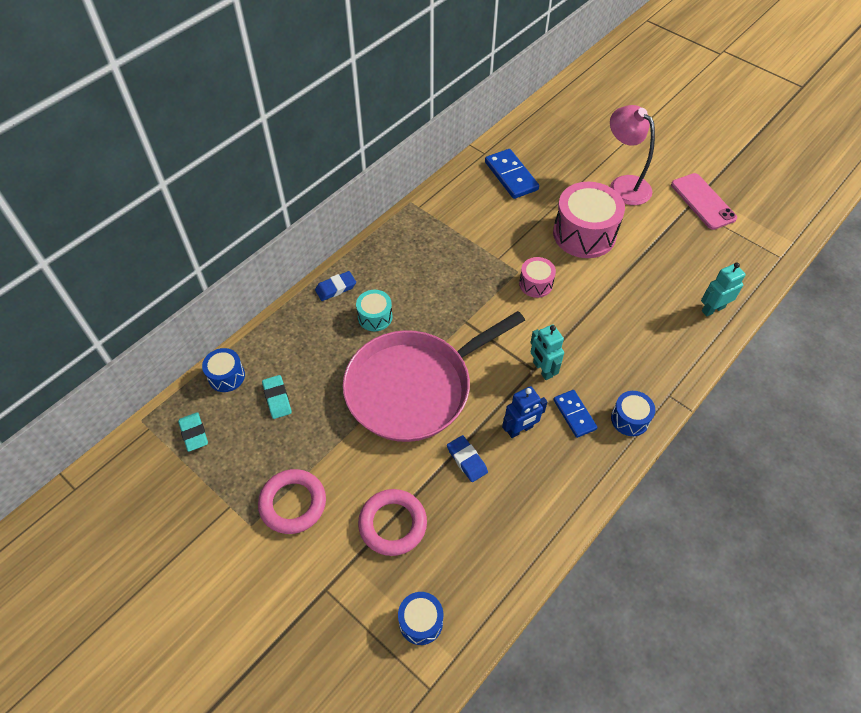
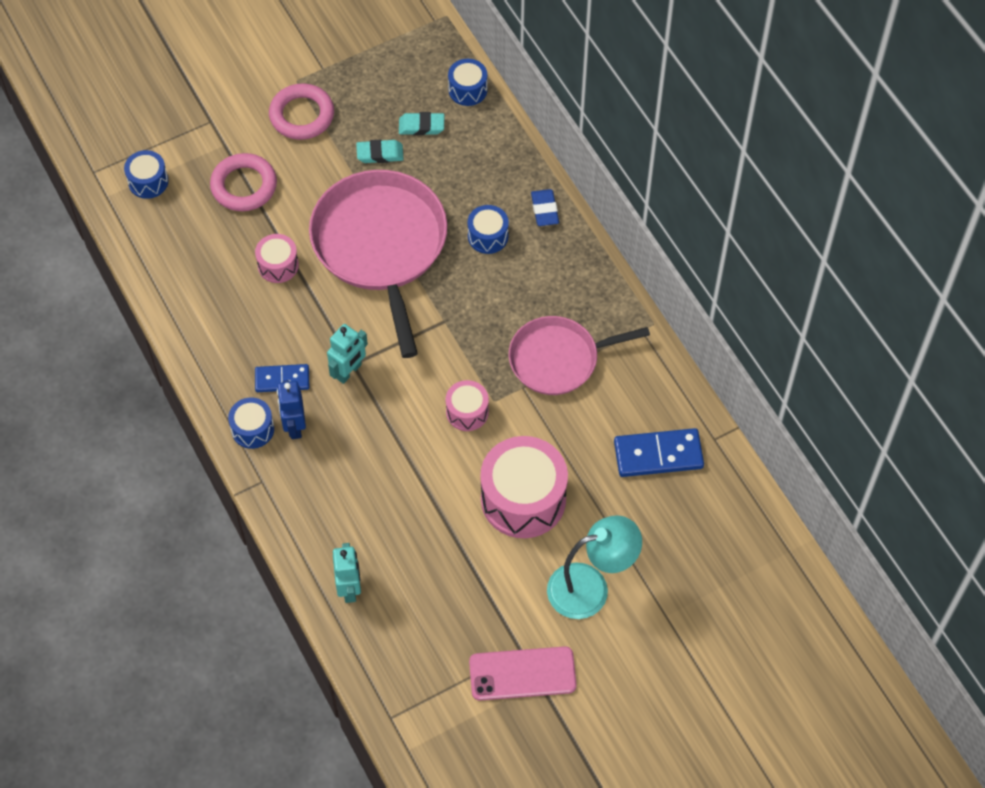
camera: 110 degrees right, 5 degrees up
turquoise eraser [178,412,208,452] -> turquoise eraser moved to [356,140,404,163]
turquoise drum [356,290,393,331] -> blue drum [467,205,509,254]
blue eraser [447,435,488,482] -> pink drum [255,234,299,283]
blue robot [502,386,547,438] -> blue robot moved to [277,380,306,439]
turquoise robot [530,324,564,380] -> turquoise robot turned 135 degrees clockwise [327,324,368,384]
pink lamp [610,105,655,205] -> turquoise lamp [547,515,642,619]
none -> pink pan [509,316,650,395]

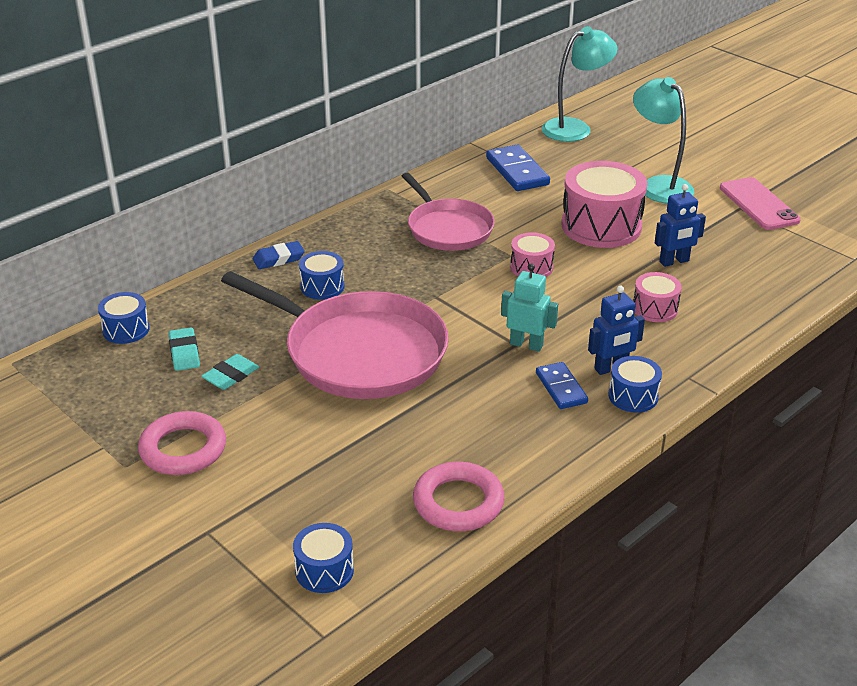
camera: 105 degrees left, 25 degrees down
pink ring [210,153,277,211] -> pink ring moved to [413,462,505,531]
pink drum [255,234,299,283] -> pink drum moved to [633,272,682,322]
pink pan [309,170,447,358] -> pink pan turned 120 degrees counterclockwise [221,271,449,399]
turquoise robot [333,543,361,603] -> none
turquoise eraser [356,140,404,163] -> turquoise eraser turned 60 degrees clockwise [201,354,259,390]
none -> turquoise lamp [542,26,617,142]
none -> blue robot [655,184,706,267]

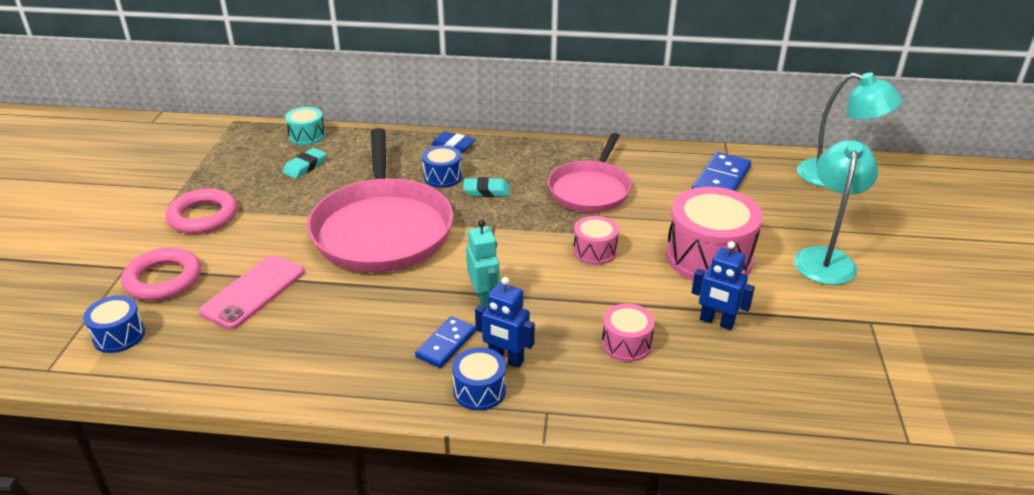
camera: 50 degrees right, 0 degrees up
blue drum [98,292,150,344] -> turquoise drum [285,107,325,145]
turquoise eraser [201,354,259,390] -> turquoise eraser moved to [463,177,510,197]
pink ring [413,462,505,531] -> pink ring moved to [121,247,201,301]
pink phone [720,177,801,230] -> pink phone moved to [198,255,305,330]

